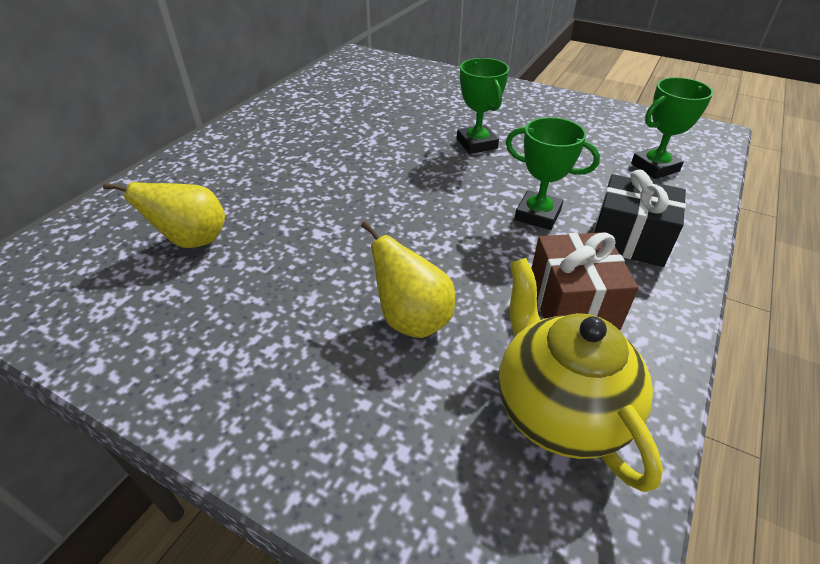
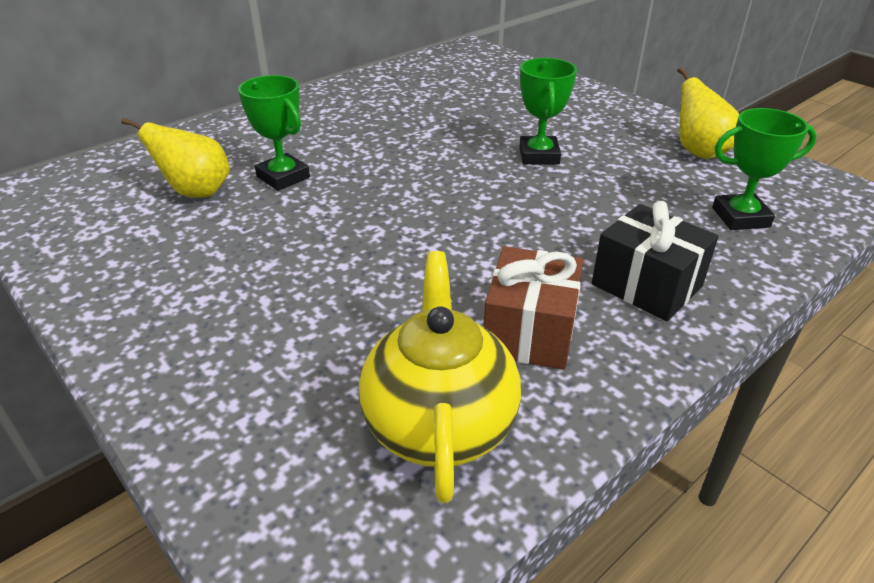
camera: 20 degrees right, 5 degrees down
yellow pear [361,221,455,338] -> yellow pear moved to [677,67,739,159]
green trophy [506,117,600,230] -> green trophy moved to [238,75,310,191]

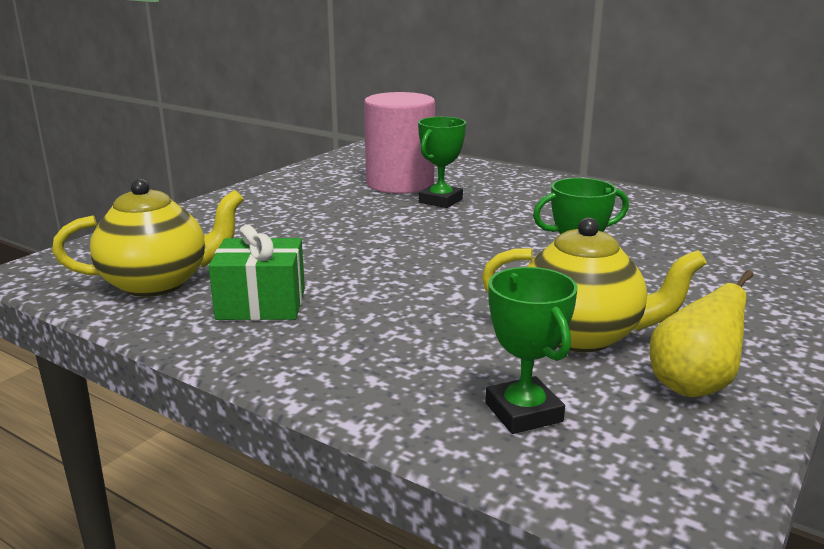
camera: 75 degrees right, 15 degrees down
yellow pear [121,118,230,198] -> pink cylinder [364,92,435,193]
brown gift [484,246,583,370] -> green gift [209,225,305,320]
black gift [592,201,719,321] -> none
none -> yellow teapot [482,217,707,353]

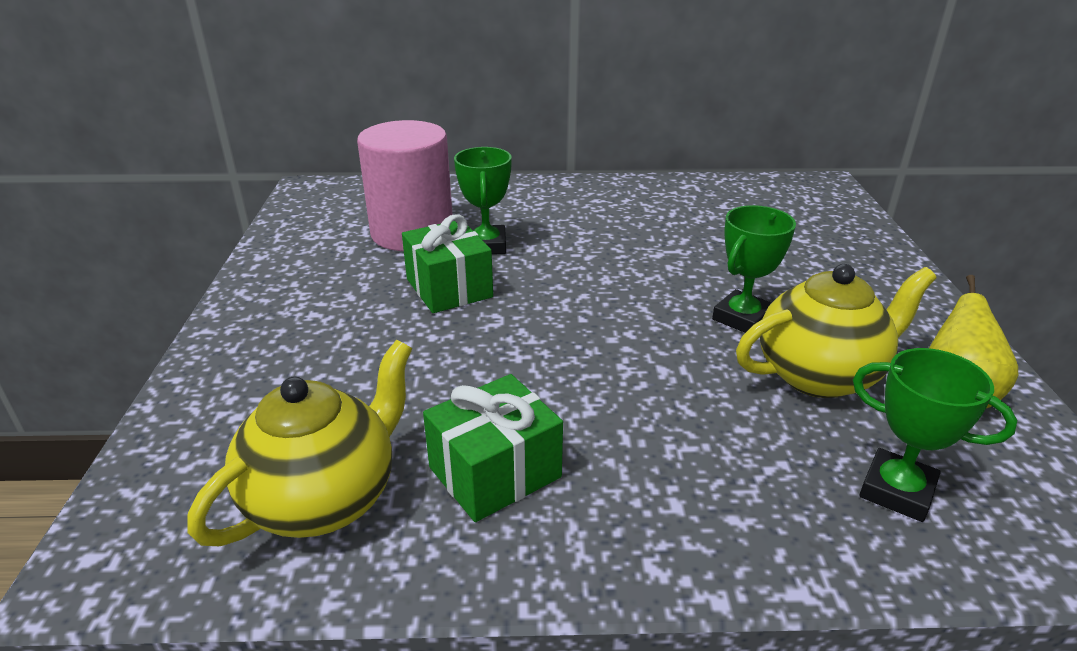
camera: 35 degrees left, 10 degrees up
none -> green gift [402,214,493,313]

